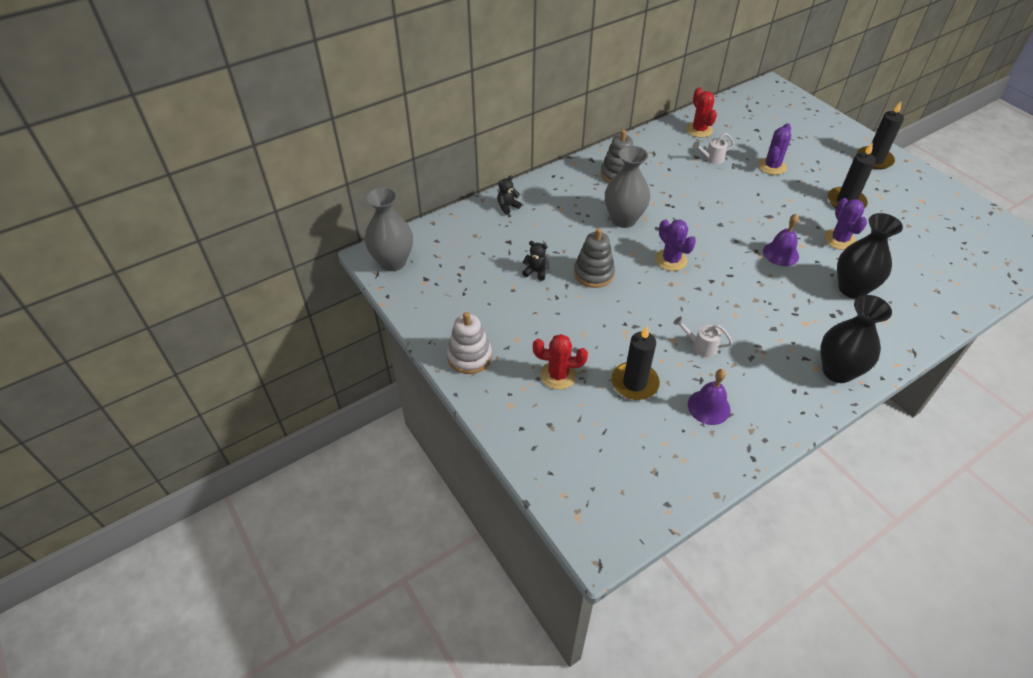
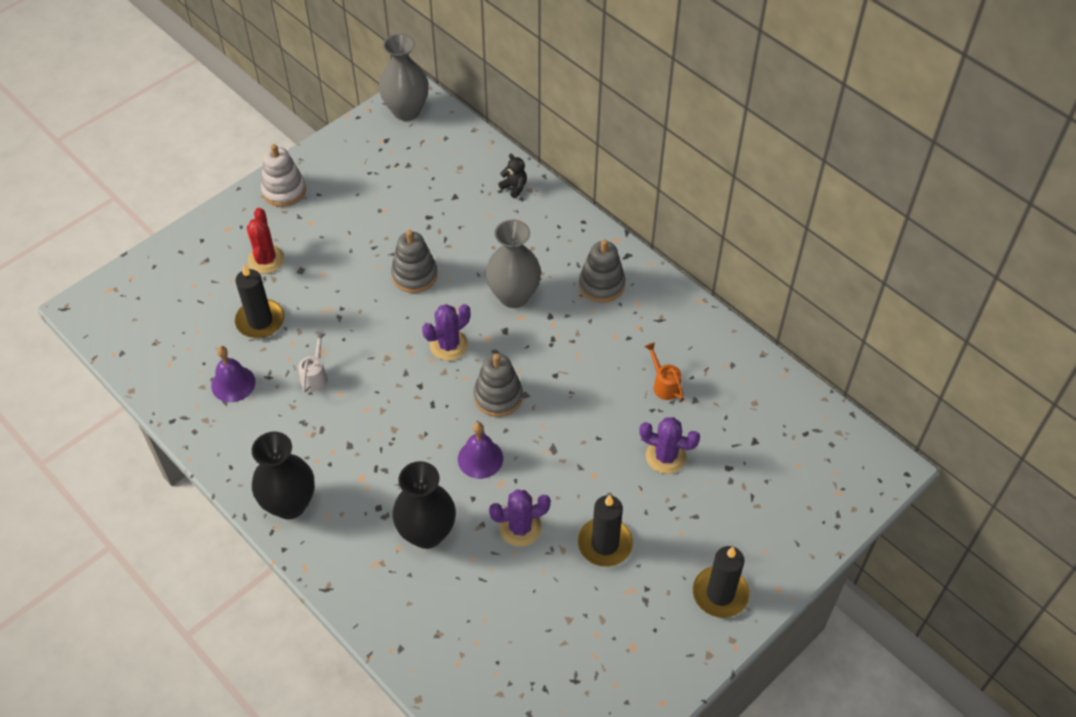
camera: 80 degrees right, 5 degrees up
black teddy bear [522,241,549,281] -> none
red cactus [686,87,717,138] -> none
white watering can [692,133,734,164] -> orange watering can [645,343,684,400]
none -> grey stacking toy [474,353,523,417]

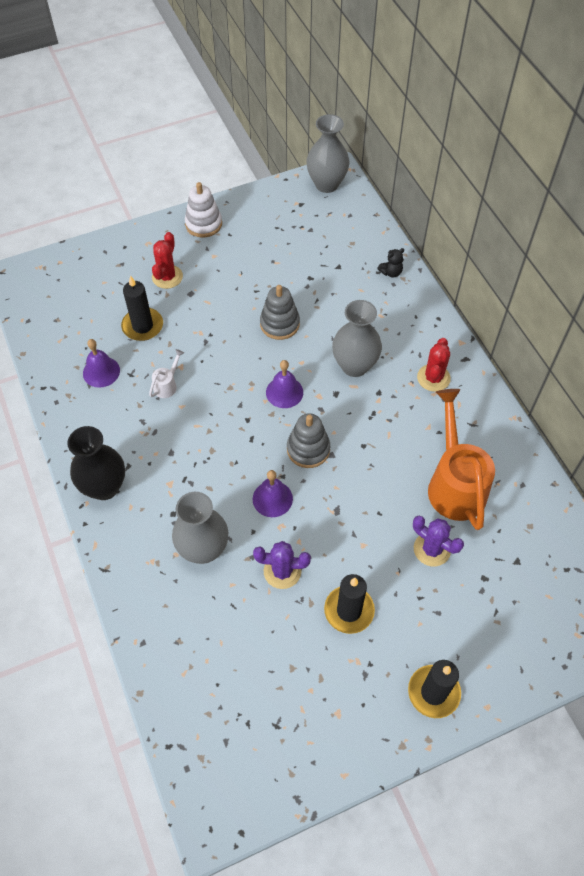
camera: 20 degrees right, 5 degrees up
black vase [392,461,456,549] -> grey vase [172,492,228,564]
purple cactus [422,304,470,361] -> purple bell [266,360,303,408]
black teddy bear [498,154,527,198] -> black teddy bear turned 90 degrees clockwise [377,248,404,278]
grey stacking toy [579,239,625,302] -> red cactus [417,338,451,392]
orange watering can [645,343,684,400] -> orange watering can [428,389,495,530], size x2.38

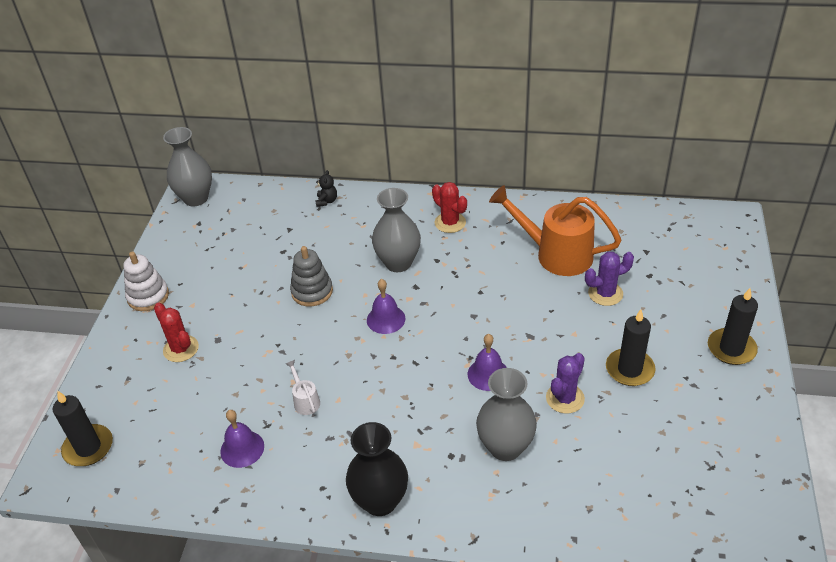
camera: 55 degrees left, 15 degrees down
black candle [121,276,163,341] -> black candle moved to [53,391,113,466]
grey stacking toy [287,413,330,468] -> none

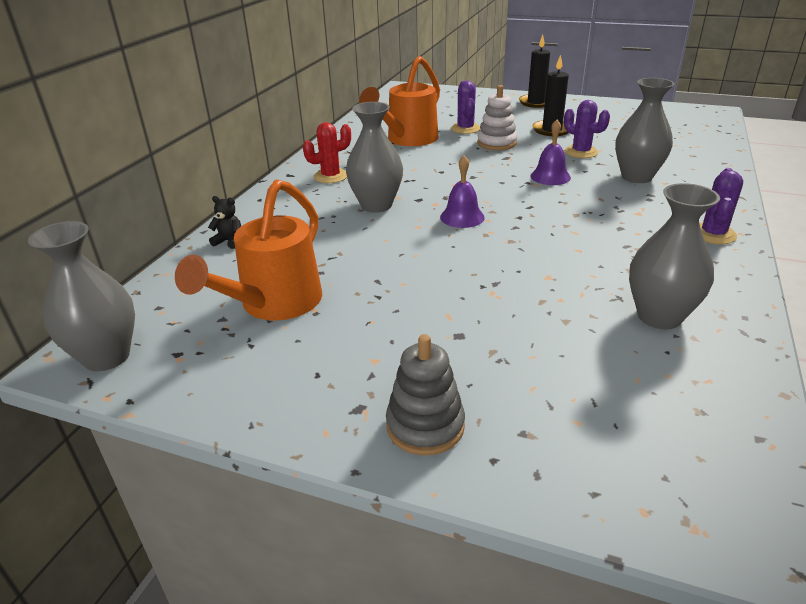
camera: 80 degrees left, 10 degrees down
black candle [53,391,113,466] -> none
white stacking toy [123,251,169,311] -> white stacking toy moved to [477,85,517,150]
red cactus [154,303,199,362] -> none
purple bell [220,410,264,468] -> grey vase [629,183,720,329]
white watering can [286,360,320,415] -> none
grey stacking toy [290,246,333,307] -> grey stacking toy moved to [386,334,465,455]
black vase [346,422,408,516] -> purple cactus [699,168,743,244]
none -> orange watering can [175,179,322,321]

